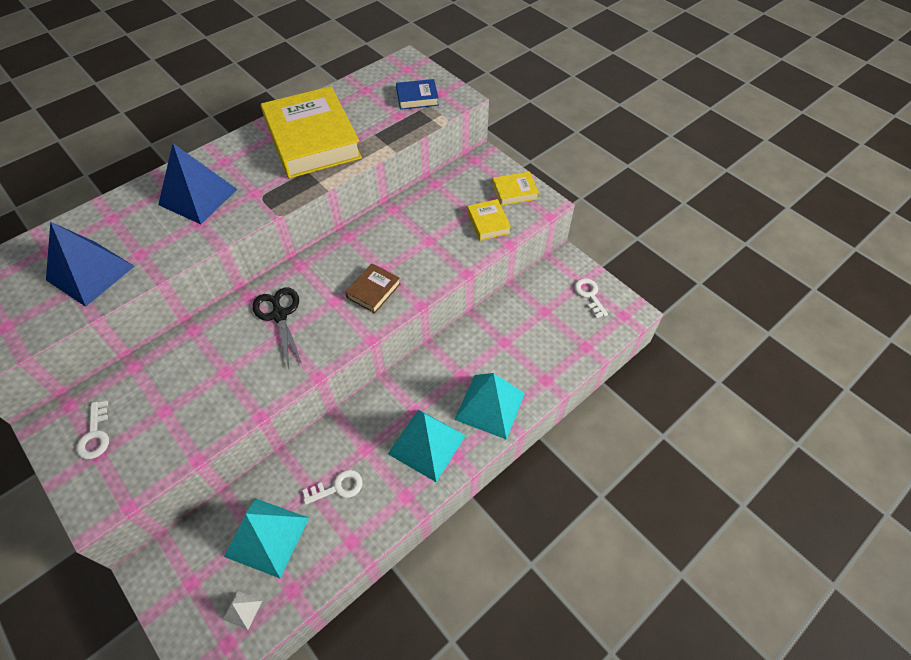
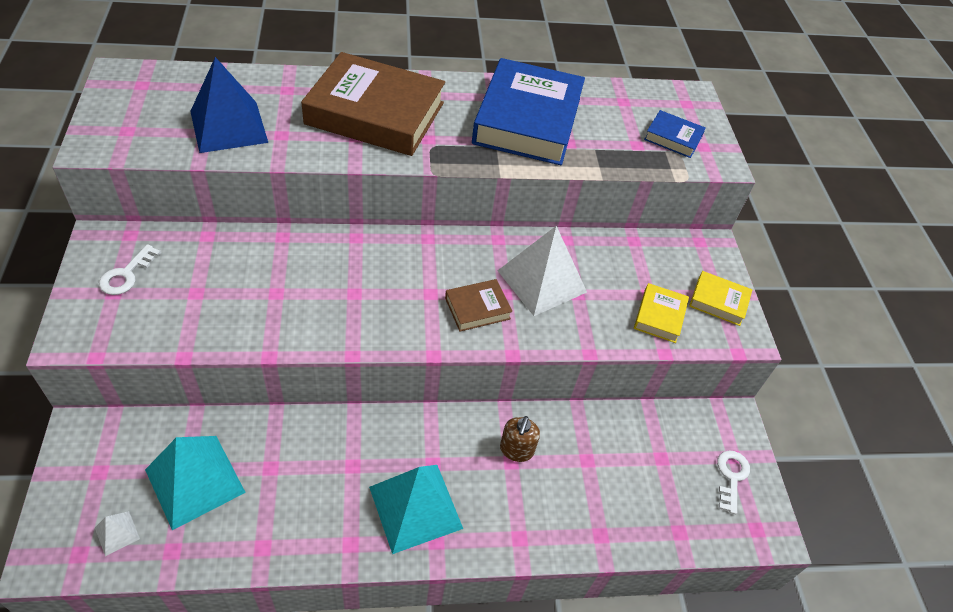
camera: 30 degrees right, 5 degrees down
blue pyramid [158,143,237,224] -> brown book [301,52,445,156]
black scissors [252,287,303,369] -> none
yellow book [261,86,362,179] -> blue book [472,58,585,165]
white key [302,470,363,505] -> none
turquoise pyramid [454,373,525,440] -> none
none -> white pyramid [497,226,587,316]
none -> brown soap dispenser [500,416,540,462]

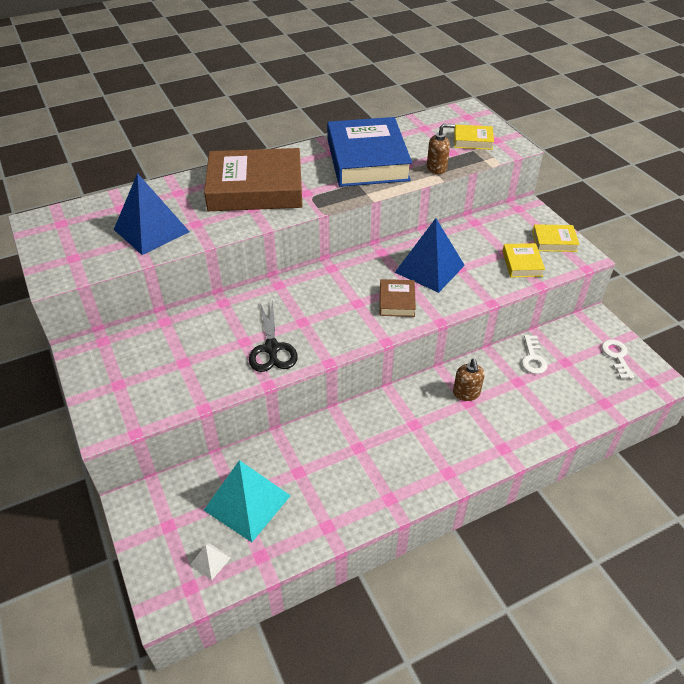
camera: 15 degrees left, 5 degrees down
white key [99,244,161,295] -> white key moved to [521,335,548,374]
turquoise pyramid [369,465,463,554] -> none
brown book [445,279,512,332] -> brown book turned 45 degrees counterclockwise [380,279,416,317]
white pyramid [497,226,587,316] -> blue pyramid [394,218,465,293]
blue book [644,110,706,158] -> yellow book [454,125,494,150]
none -> black scissors [249,299,298,372]
none -> brown soap dispenser [427,123,455,174]

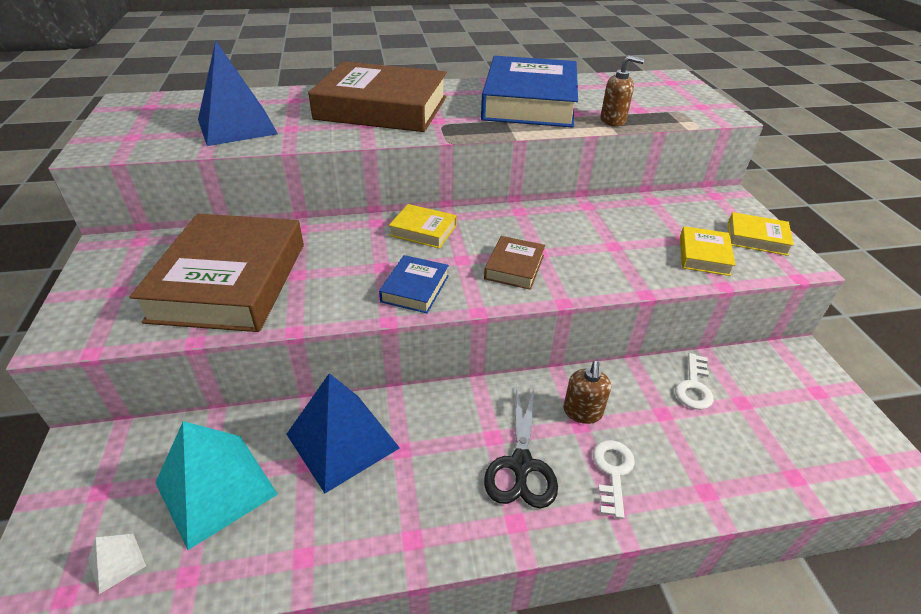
camera: 15 degrees right, 5 degrees down
black scissors [249,299,298,372] -> black scissors moved to [484,385,558,508]
blue pyramid [394,218,465,293] -> blue pyramid moved to [286,373,400,493]
yellow book [454,125,494,150] -> yellow book moved to [389,204,457,249]
white key [601,340,634,379] -> white key moved to [593,440,635,519]
none -> brown book [130,214,304,332]
none -> blue book [379,255,449,313]

